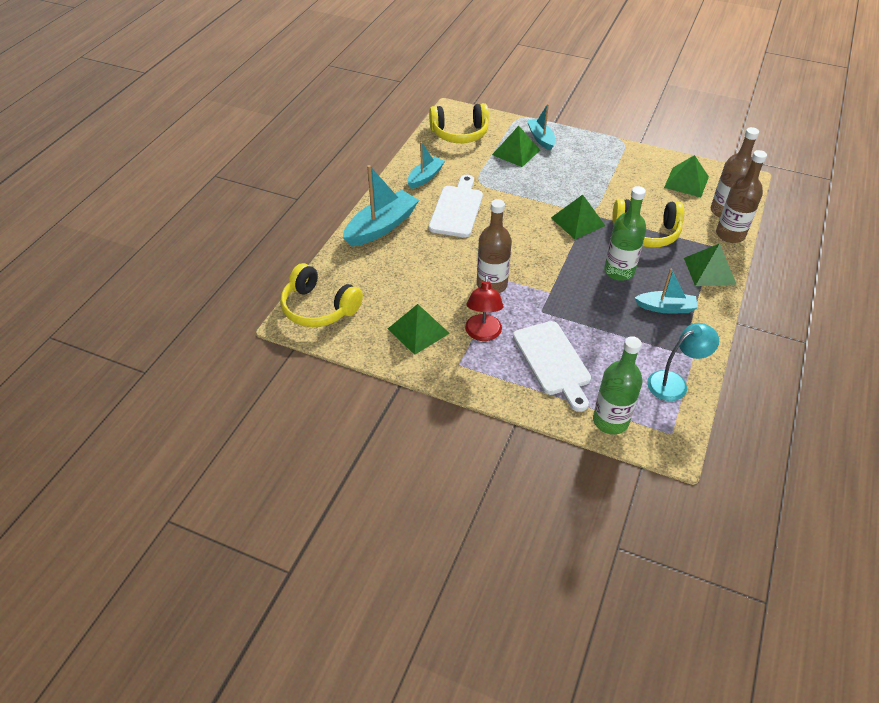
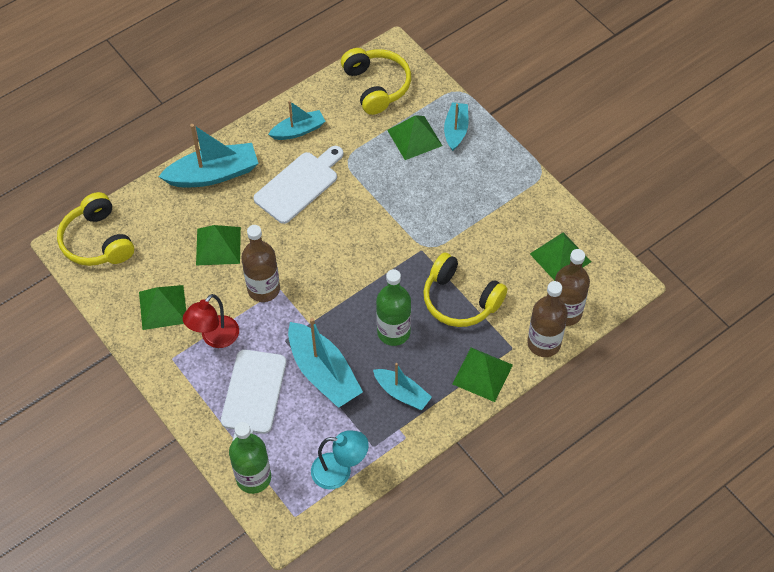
camera: 30 degrees right, 10 degrees up
yellow headphones [429,103,489,143] -> yellow headphones turned 135 degrees counterclockwise [341,48,411,115]
green pyramid [551,195,605,239] -> green pyramid moved to [196,225,241,265]
none -> turquoise boat [288,318,363,408]

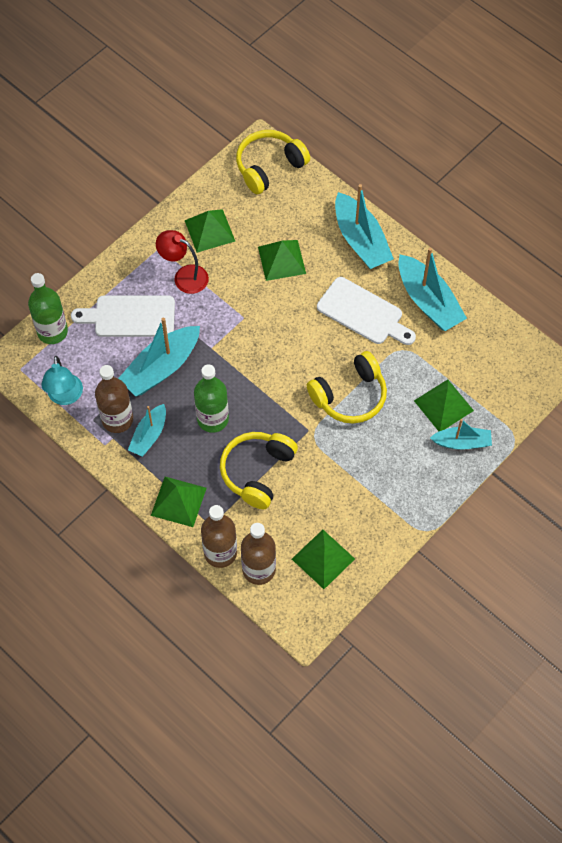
camera: 80 degrees right, 5 degrees up
brown bottle [241,225,280,302] -> brown bottle moved to [95,365,133,433]
turquoise boat [268,101,326,140] -> turquoise boat [398,248,467,331], size x1.66
yellow headphones [341,48,411,115] -> yellow headphones moved to [307,351,387,423]

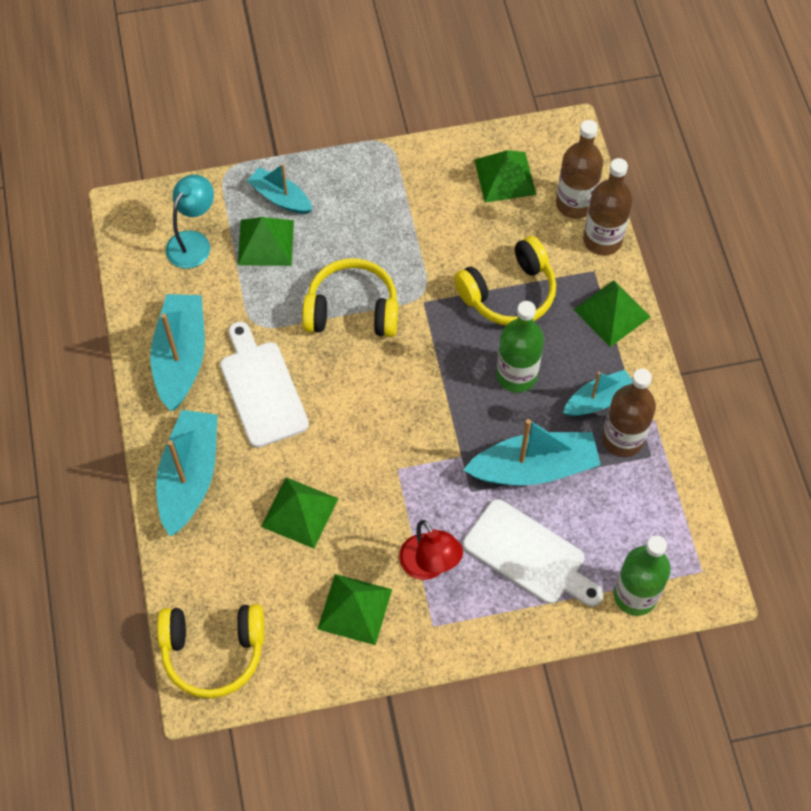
camera: 145 degrees left, 0 degrees up
turquoise lamp [41,356,83,405] -> turquoise lamp moved to [166,174,214,269]

